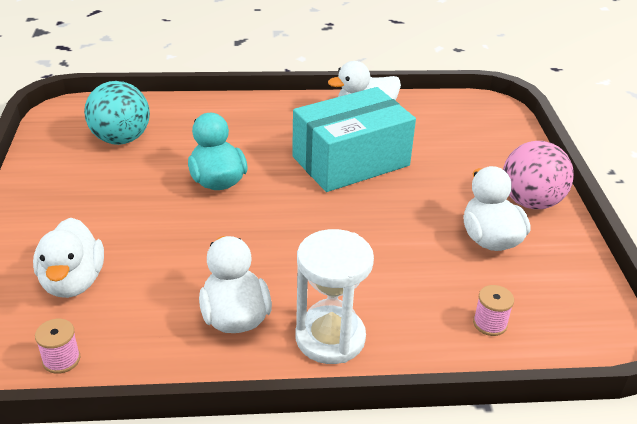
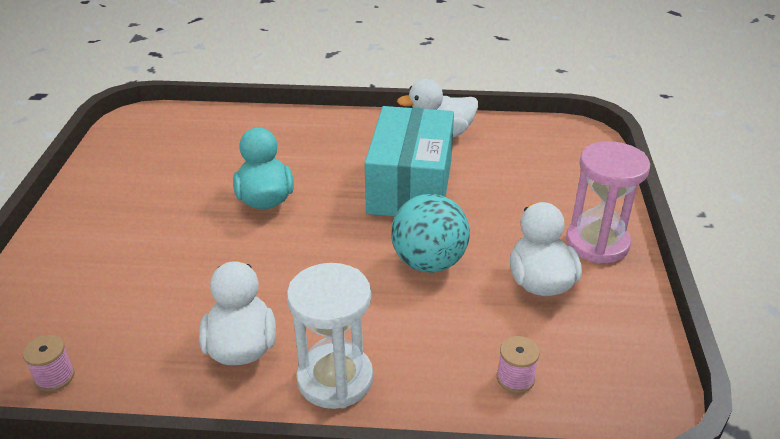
camera: 10 degrees right, 0 degrees up
white duck [33,218,104,298] -> none
turquoise ball [84,81,150,145] -> turquoise ball moved to [391,194,470,273]
turquoise box [292,87,416,192] -> turquoise box turned 60 degrees counterclockwise [365,106,454,217]
pink ball [503,141,574,209] -> pink hourglass [566,141,650,264]

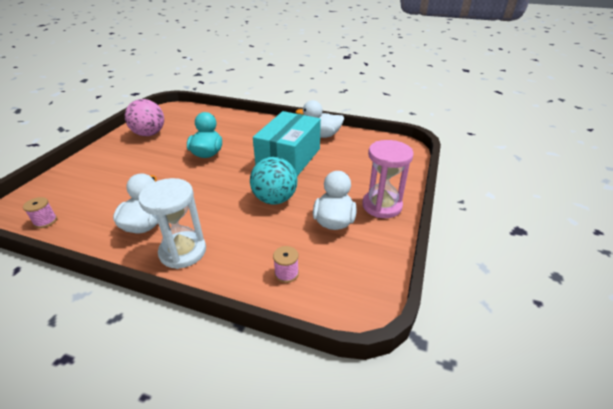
camera: 15 degrees right, 0 degrees up
none -> pink ball [125,99,164,136]

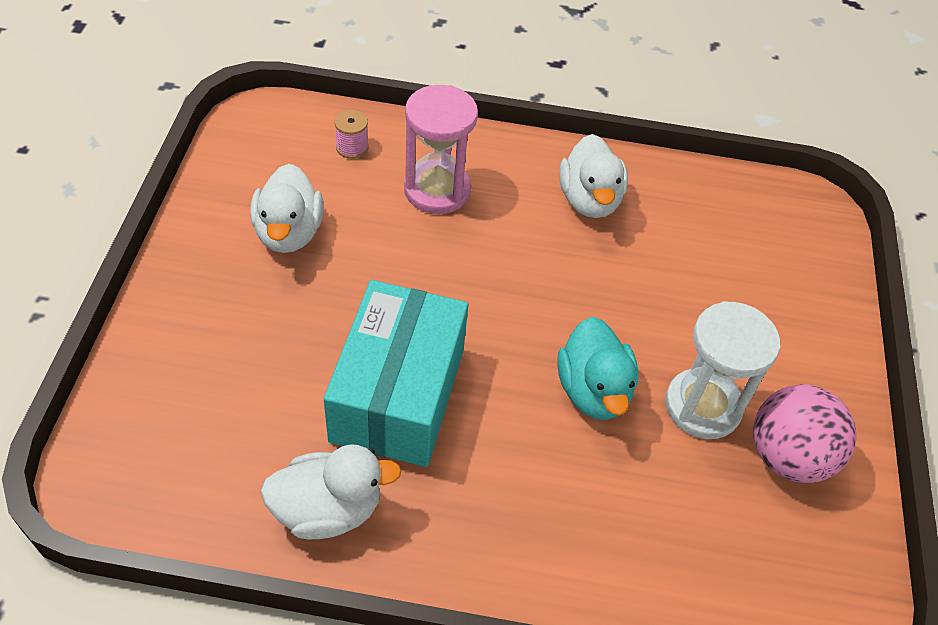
camera: 165 degrees right, 15 degrees up
pink spool [23,197,57,228] -> none
white hourglass [138,178,206,269] -> white hourglass moved to [665,301,780,439]
turquoise ball [250,157,298,205] -> none
pink hourglass [362,140,414,218] -> pink hourglass moved to [404,85,478,214]

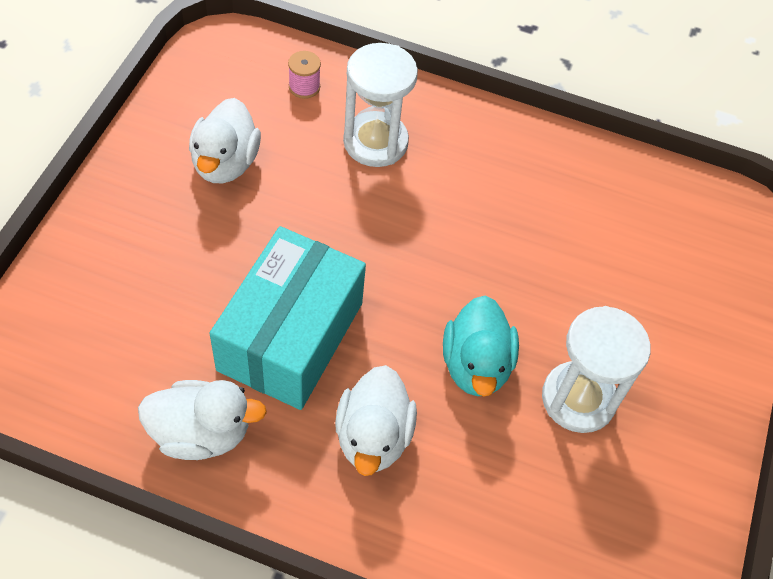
camera: 10 degrees right, 5 degrees up
pink hourglass [404,85,478,214] -> white hourglass [343,43,418,167]
white duck [559,134,628,218] -> white duck moved to [335,365,417,476]
pink ball [753,385,857,483] -> none

